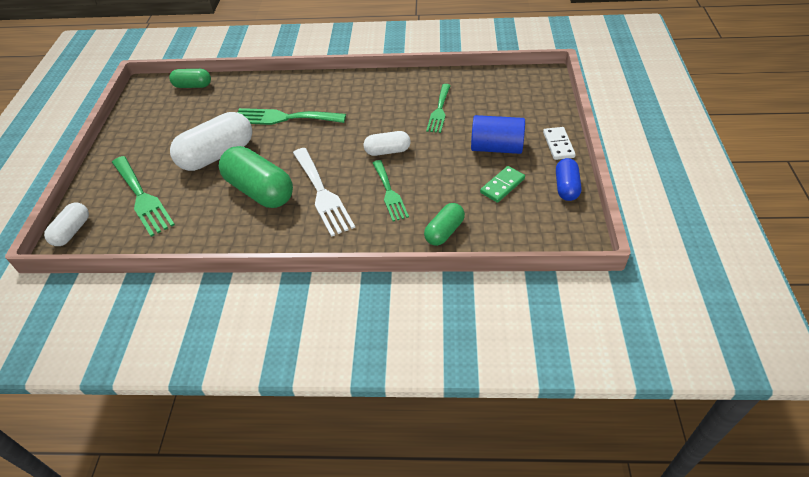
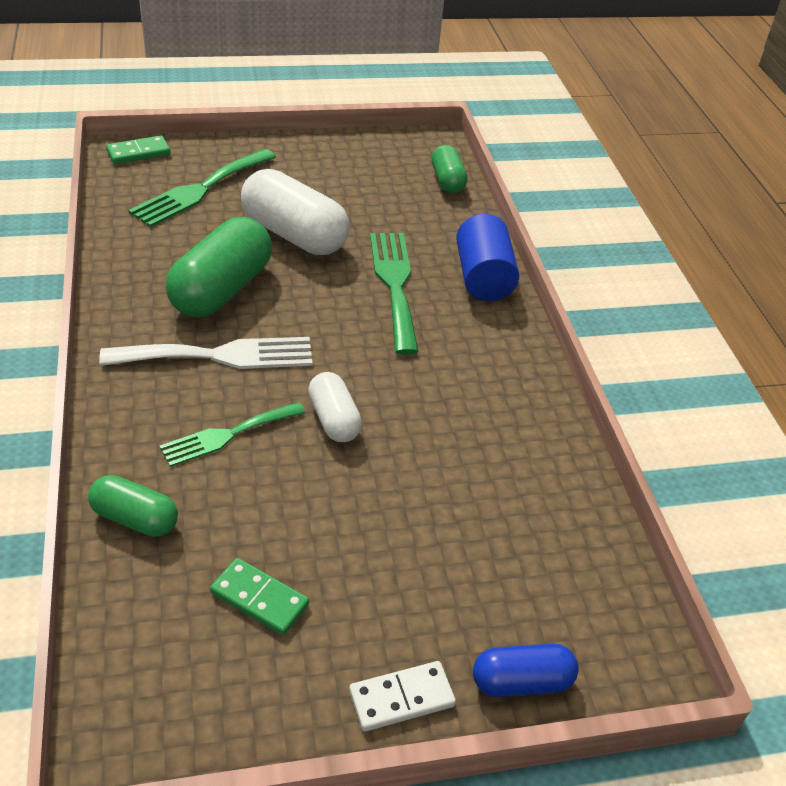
camera: 70 degrees right, 5 degrees down
white capsule [44,203,89,246] -> green domino [106,135,171,164]
white fork [293,148,355,237] -> white fork turned 150 degrees counterclockwise [99,337,312,369]
green fork [426,84,451,133] -> none
blue cylinder [471,115,525,154] -> blue cylinder moved to [456,214,519,301]
blue capsule [556,158,581,201] -> blue capsule moved to [473,643,579,697]

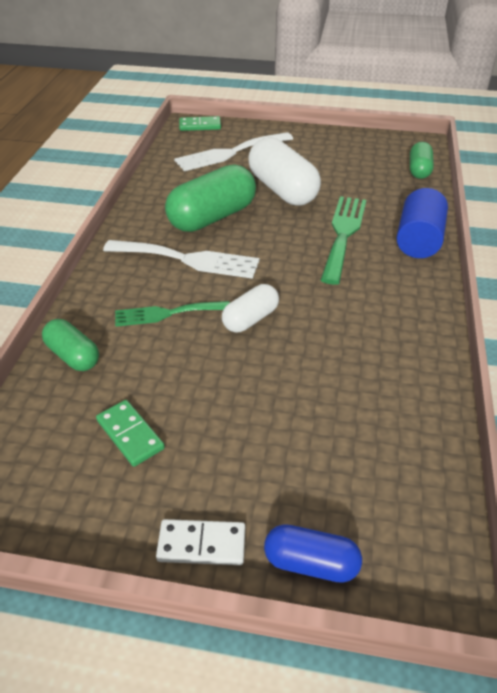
camera: 25 degrees right, 0 degrees up
green fork [128,149,276,227] -> white fork [174,132,293,171]
white capsule [308,372,362,442] -> white capsule turned 45 degrees clockwise [222,284,279,332]

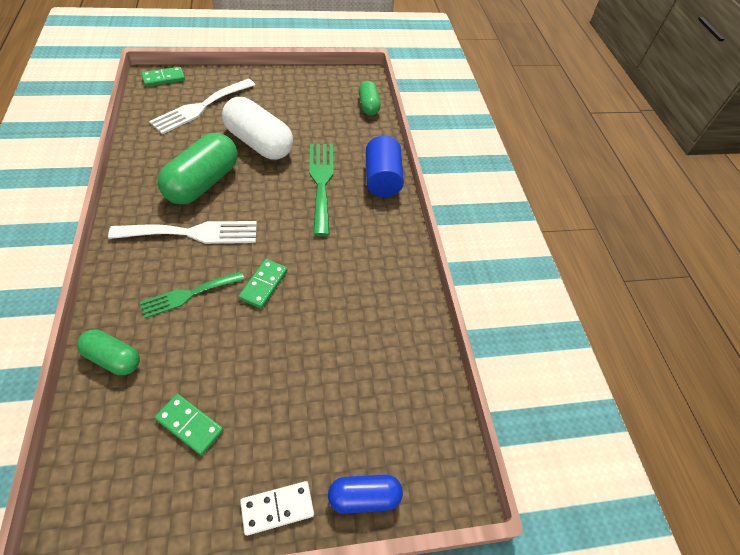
camera: 25 degrees left, 10 degrees up
white capsule [222,284,279,332] -> green domino [239,259,287,309]

